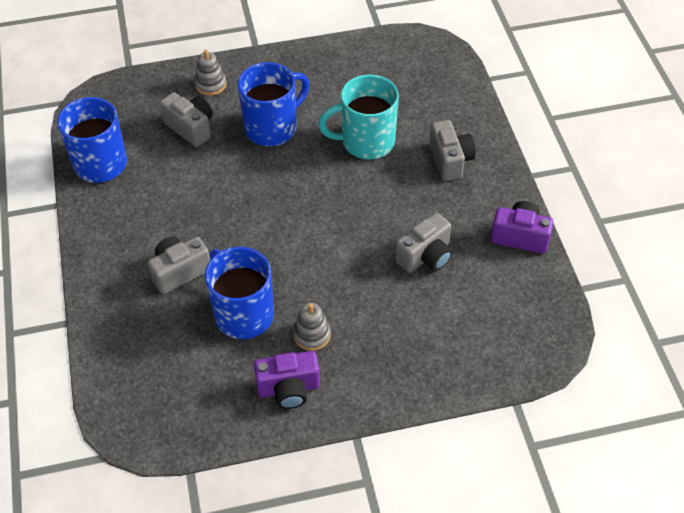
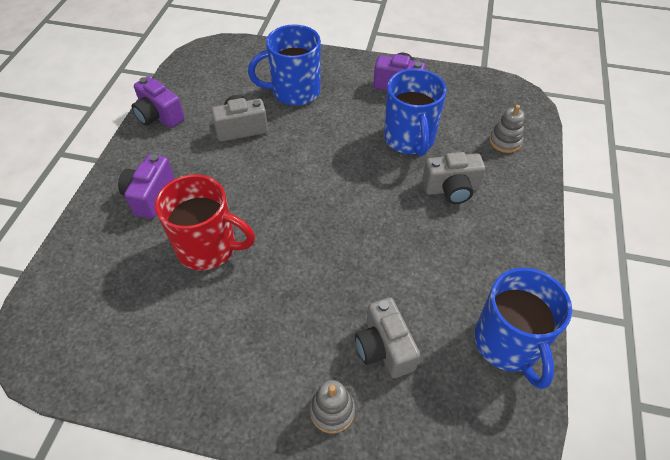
camera: 155 degrees left, 0 degrees up
blue mug [238,62,310,146] -> blue mug moved to [248,24,321,106]
grey stacking toy [293,303,331,351] -> grey stacking toy moved to [489,105,525,153]
turquoise mug [318,74,399,159] -> red mug [155,174,255,270]
grey camera [429,120,476,181] -> purple camera [118,154,175,219]

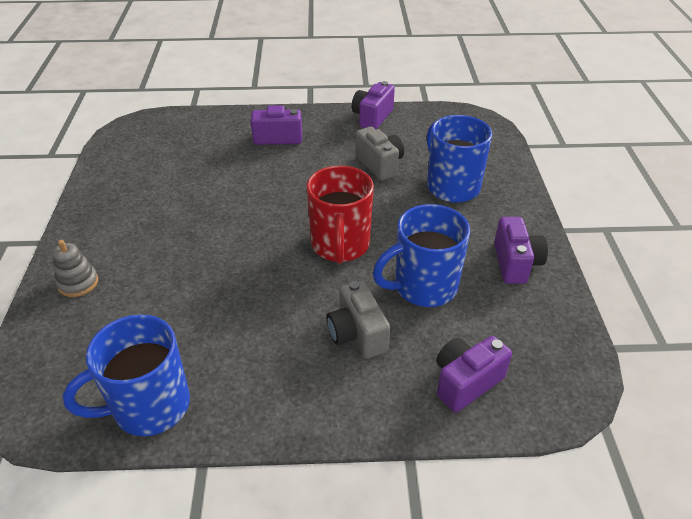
camera: 75 degrees right, 10 degrees down
red mug [155,174,255,270] -> red mug moved to [306,165,374,264]
grey camera [355,297,420,378] -> none
grey stacking toy [489,105,525,153] -> purple camera [436,336,512,412]

